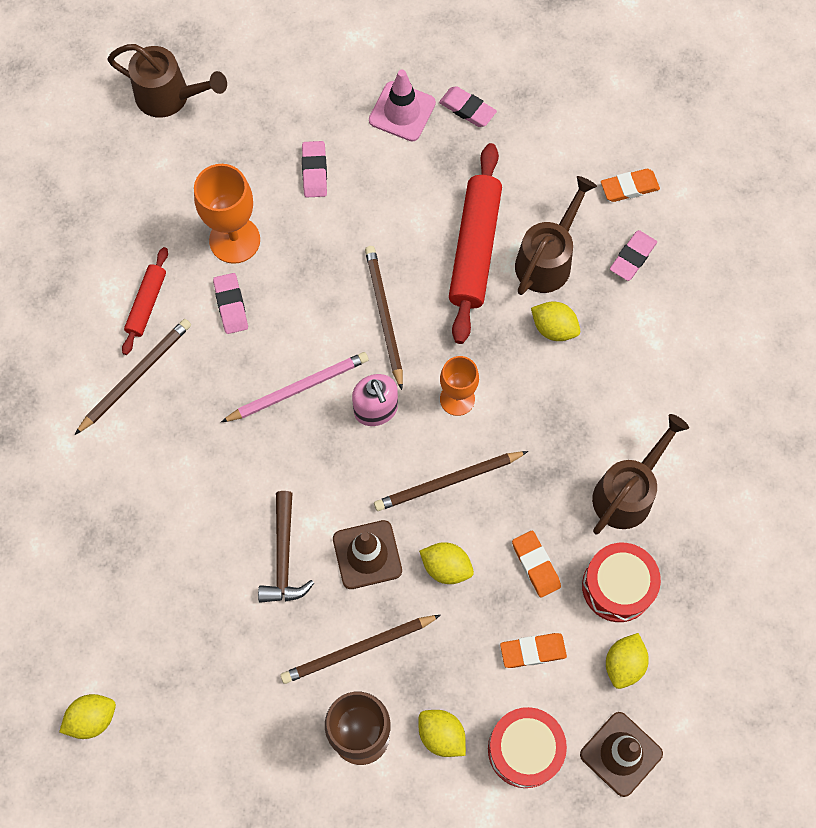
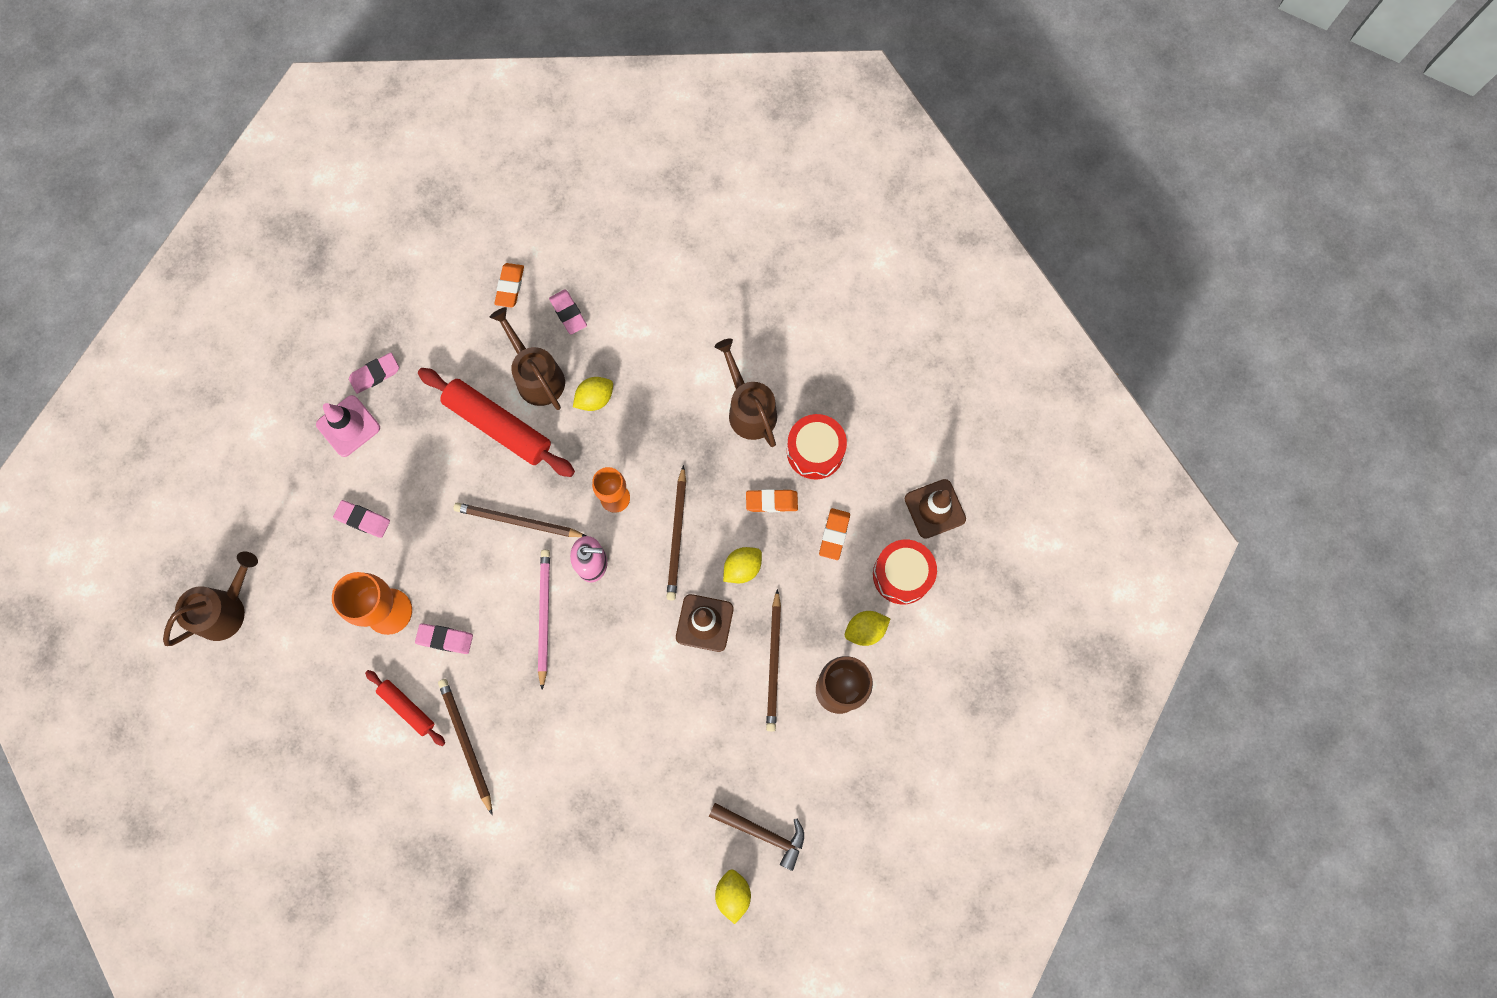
camera: 65 degrees left, 5 degrees up
brown hammer [258,491,314,603] -> brown hammer moved to [709,803,804,871]
yellow lemon [606,633,649,689] -> none

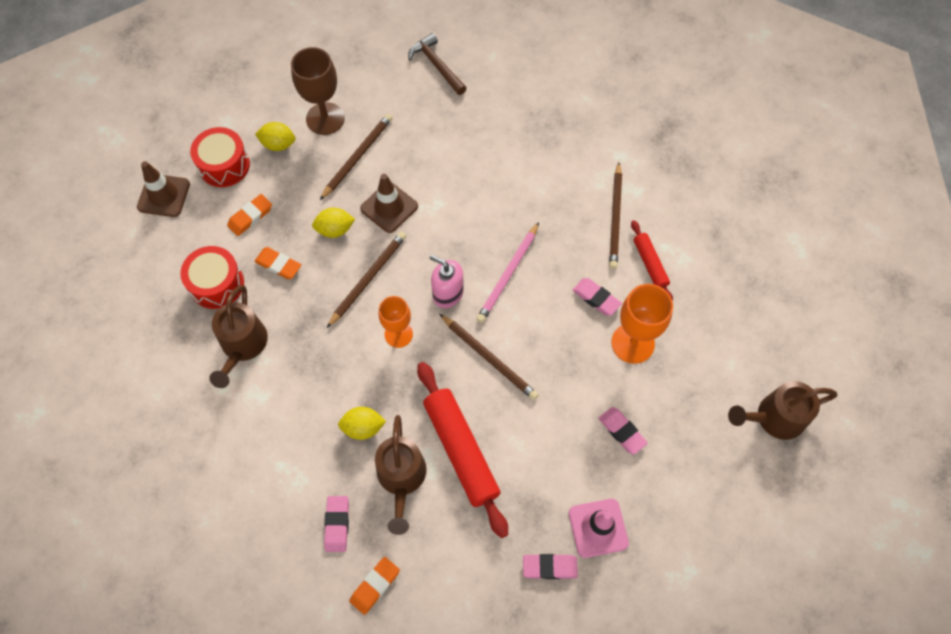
camera: 150 degrees left, 10 degrees down
yellow lemon [715,869,751,924] -> none

